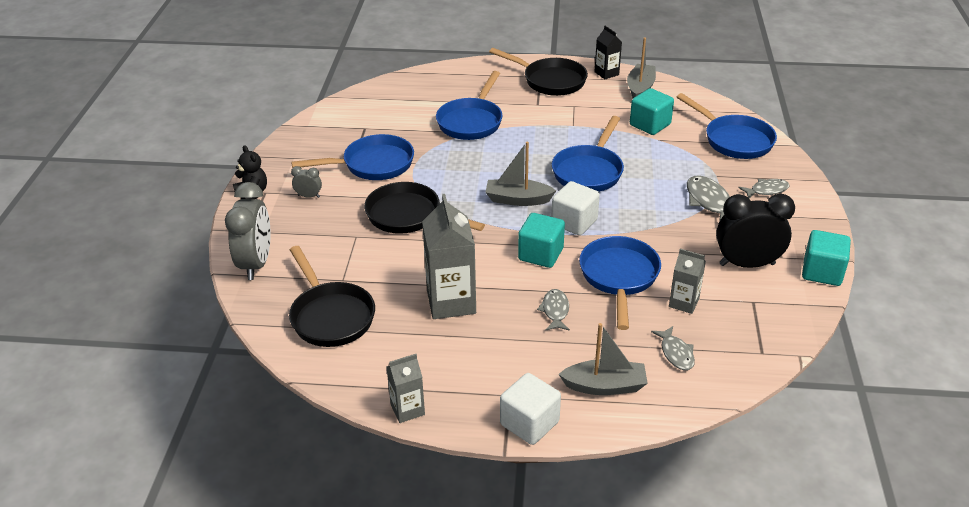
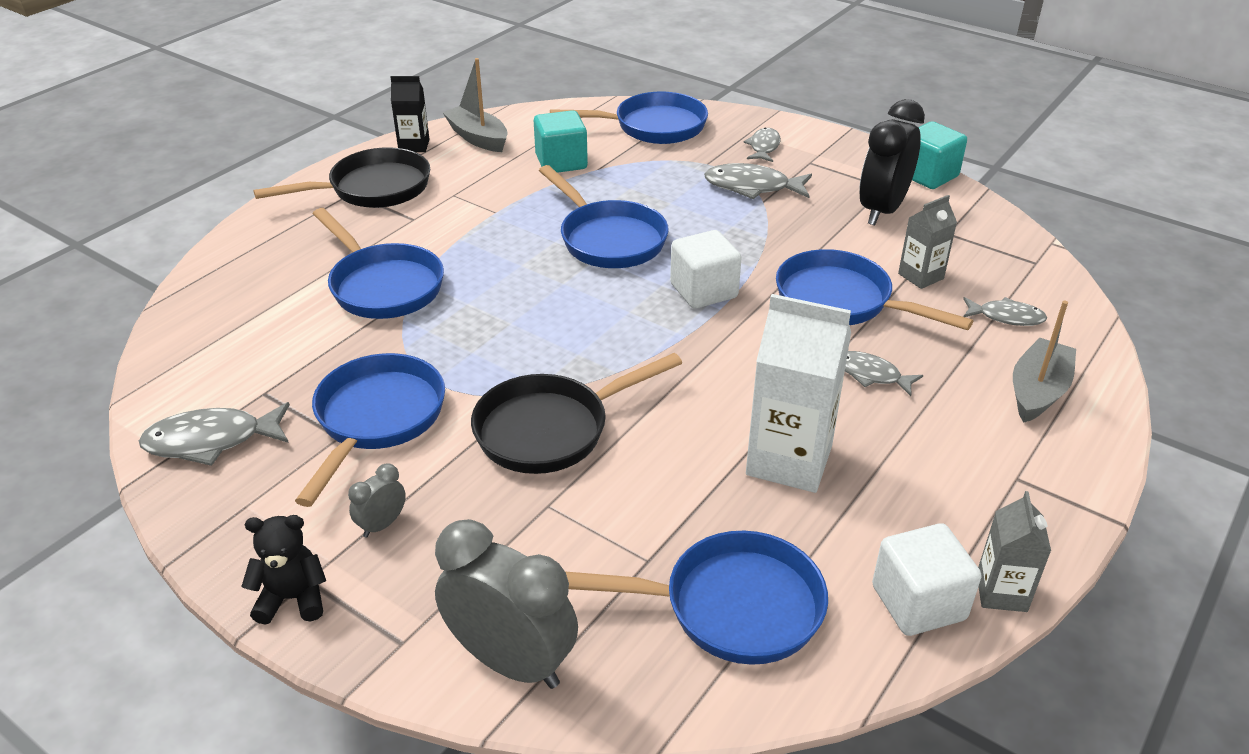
camera: 60 degrees left, 0 degrees up
black pan [289,246,375,347] -> blue pan [565,531,828,665]
grey carton [422,194,476,319] -> white carton [746,294,851,493]
grey boat [485,142,556,206] -> none
white cube [500,373,561,445] -> white cube moved to [872,523,981,636]
turquoise cube [518,213,565,268] -> none
none -> grey fish [139,402,290,466]

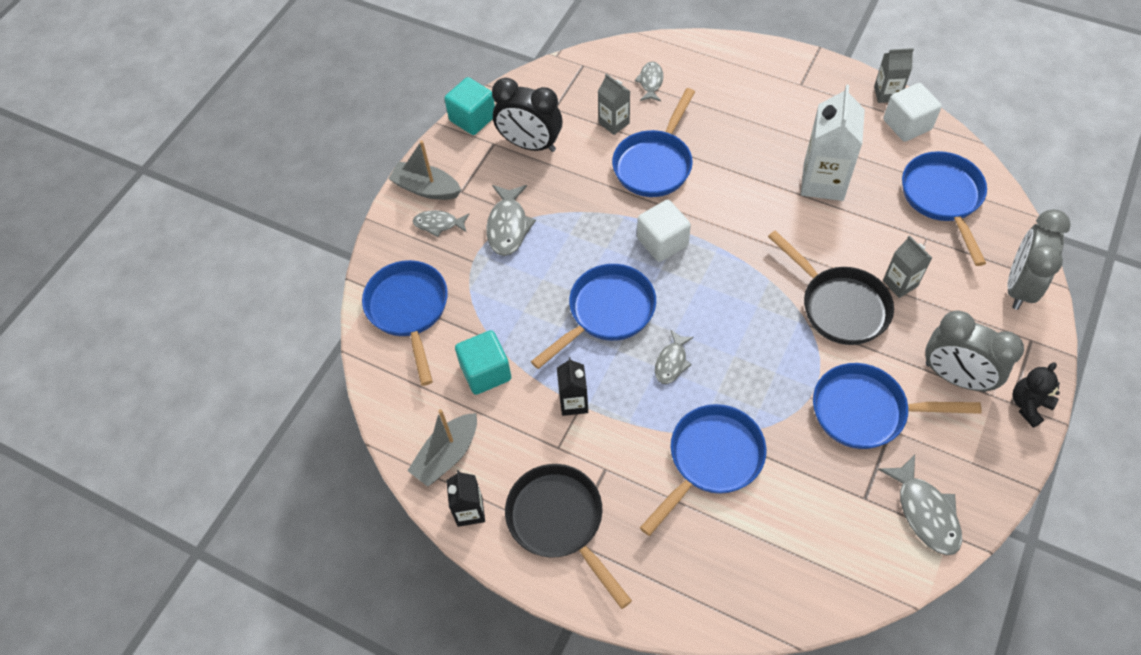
camera: 95 degrees left, 20 degrees up
black teddy bear [241,515,326,625] -> black teddy bear turned 60 degrees clockwise [1012,362,1060,428]
grey clock [348,463,406,538] -> grey clock [925,310,1024,392], size x2.20
grey fish [845,351,923,396] -> grey fish moved to [655,330,694,384]
grey boat [1013,301,1076,423] -> grey boat moved to [388,141,461,200]
none -> black carton [557,357,588,416]
none -> grey carton [883,235,932,298]

